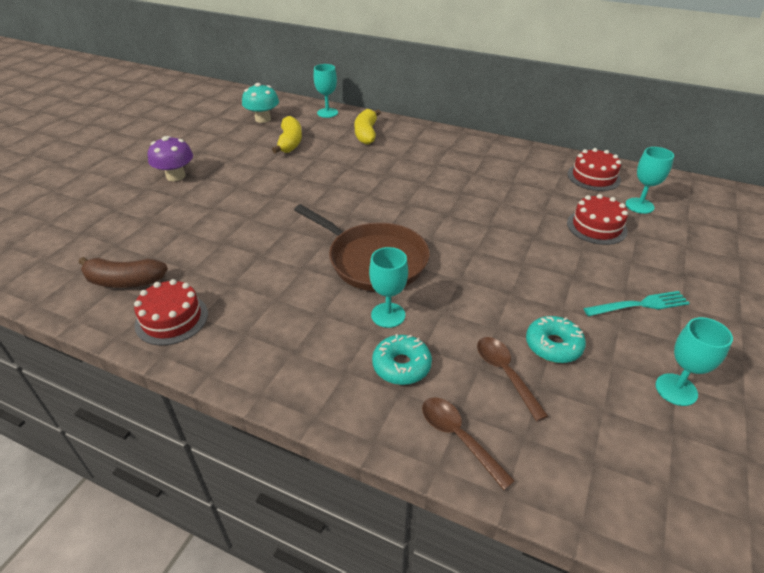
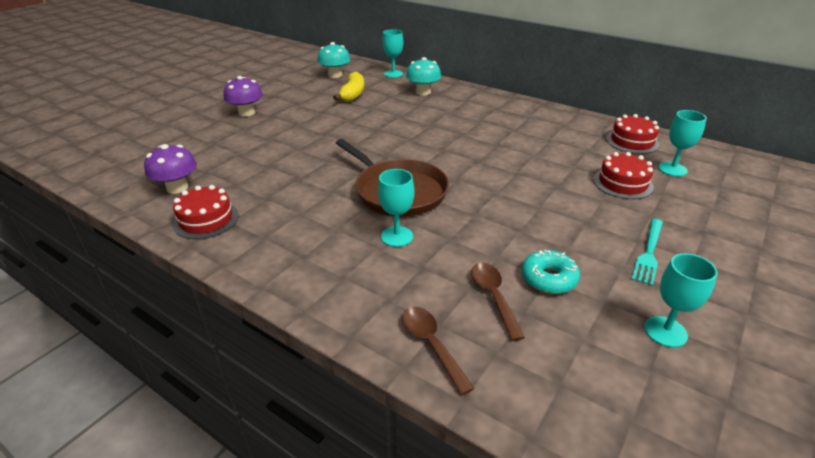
camera: 10 degrees right, 5 degrees down
brown banana [79,257,168,288] -> purple mushroom [144,144,197,194]
yellow banana [355,109,381,145] -> turquoise mushroom [406,57,441,95]
turquoise donut [372,334,432,385] -> none
turquoise fork [583,291,690,316] -> turquoise fork turned 120 degrees clockwise [632,219,663,286]

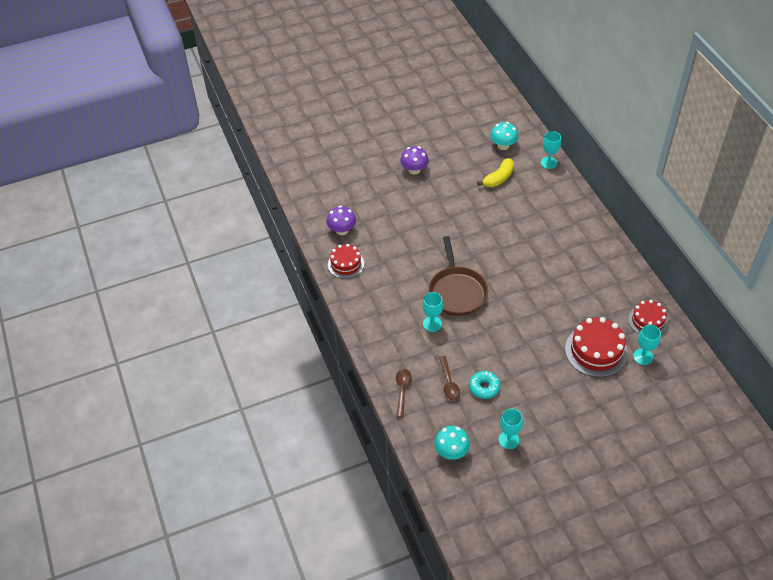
camera: 35 degrees right, 15 degrees up
turquoise mushroom [406,57,441,95] -> turquoise mushroom moved to [434,426,470,460]
brown spoon [471,263,525,341] -> brown spoon turned 150 degrees clockwise [439,356,460,400]
red cake [593,152,654,199] -> red cake [565,317,628,377], size x1.57
turquoise fork [632,219,663,286] -> none

